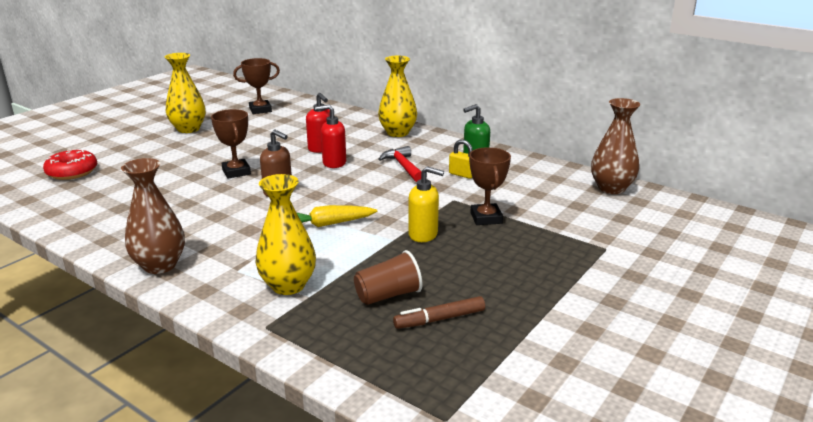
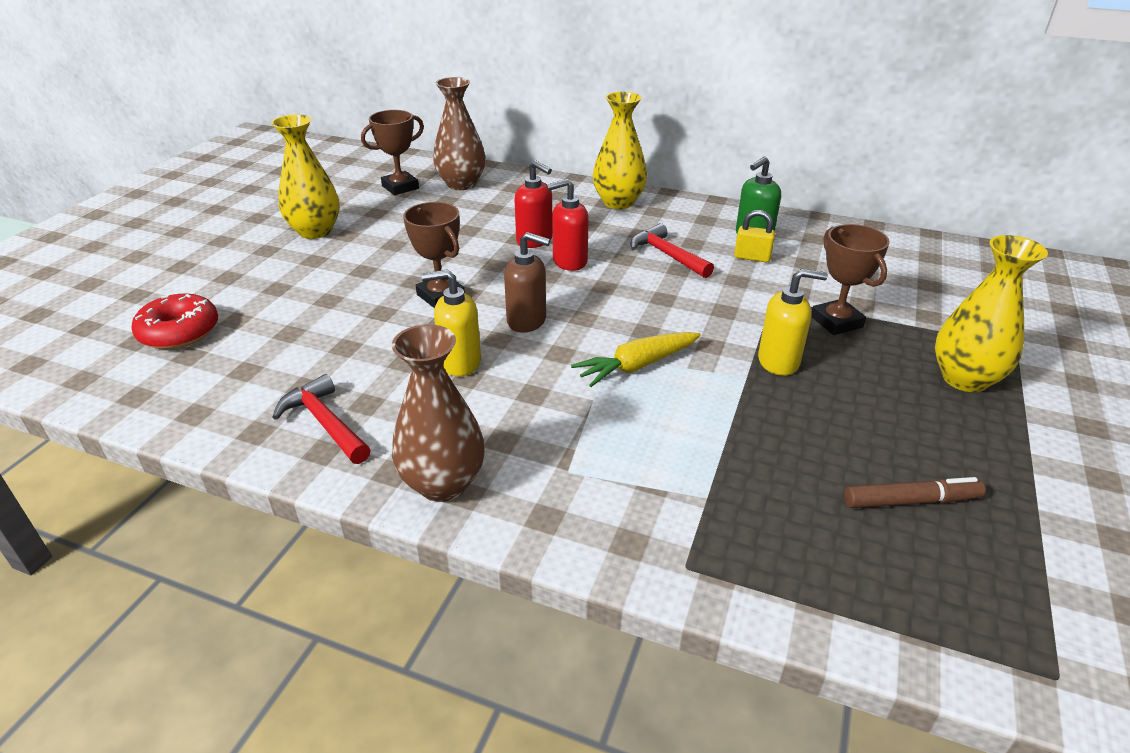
camera: 15 degrees left, 10 degrees up
yellow vase [255,174,316,295] -> yellow vase moved to [935,235,1048,392]
brown cup [354,250,423,305] -> none
brown marker [393,296,485,329] -> brown marker turned 150 degrees counterclockwise [844,477,985,508]
brown vase [591,98,640,194] -> brown vase moved to [433,77,485,190]
none -> red hammer [272,374,371,464]
none -> yellow soap dispenser [421,269,481,376]

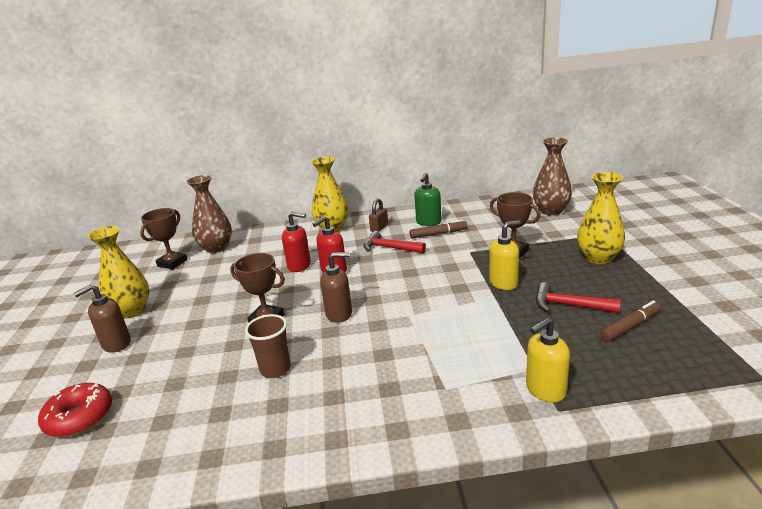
camera: 25 degrees left, 10 degrees down
red hammer [272,374,371,464] -> red hammer moved to [536,282,621,313]
brown vase [392,324,485,502] -> brown vase moved to [533,137,572,216]
yellow soap dispenser [421,269,481,376] -> yellow soap dispenser moved to [526,318,570,403]
yellow carrot [571,332,701,387] -> none
yellow padlock [734,210,775,262] -> brown marker [410,220,467,238]
none -> brown soap dispenser [74,284,131,353]
none -> brown cup [245,314,291,378]
none -> brown padlock [369,199,388,232]

